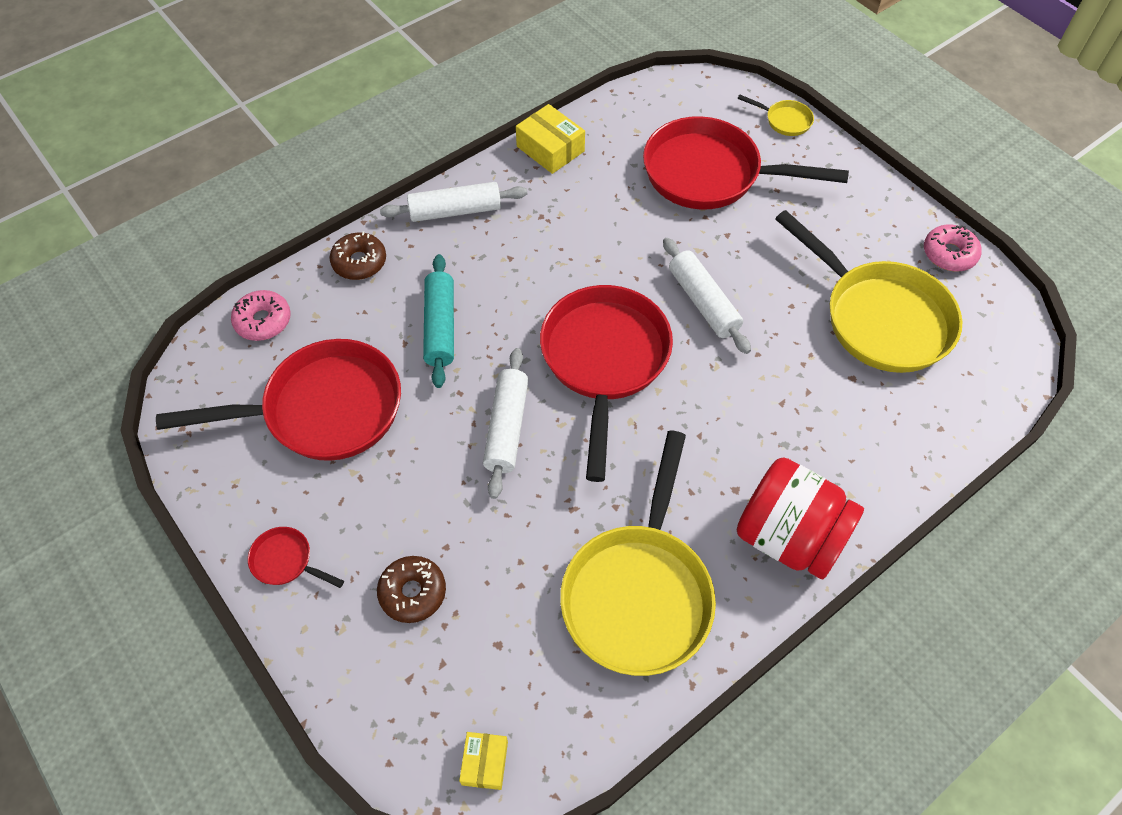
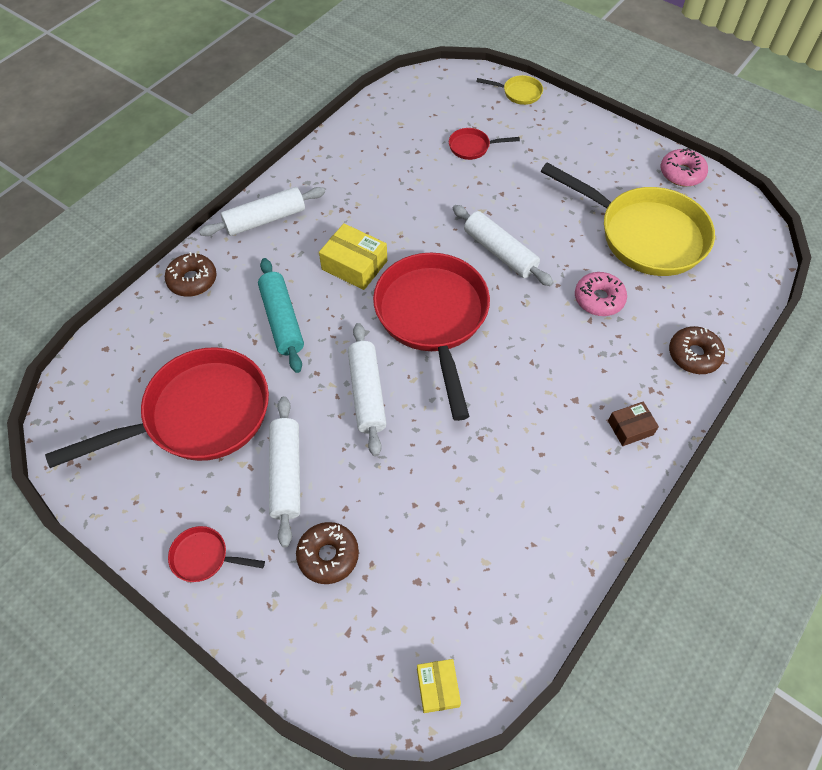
camera: 15 degrees left, 0 degrees up
pink donut [231,290,291,341] -> pink donut moved to [575,272,627,316]
yellow box [516,104,585,174] -> yellow box moved to [319,223,387,290]
yellow pan [560,430,716,676] -> none
red pan [643,116,849,210] -> red pan [449,128,520,160], size x0.41
red jar [737,457,864,579] -> brown box [608,401,659,446]
none -> white rolling pin [269,396,300,547]
none -> brown donut [669,326,725,374]

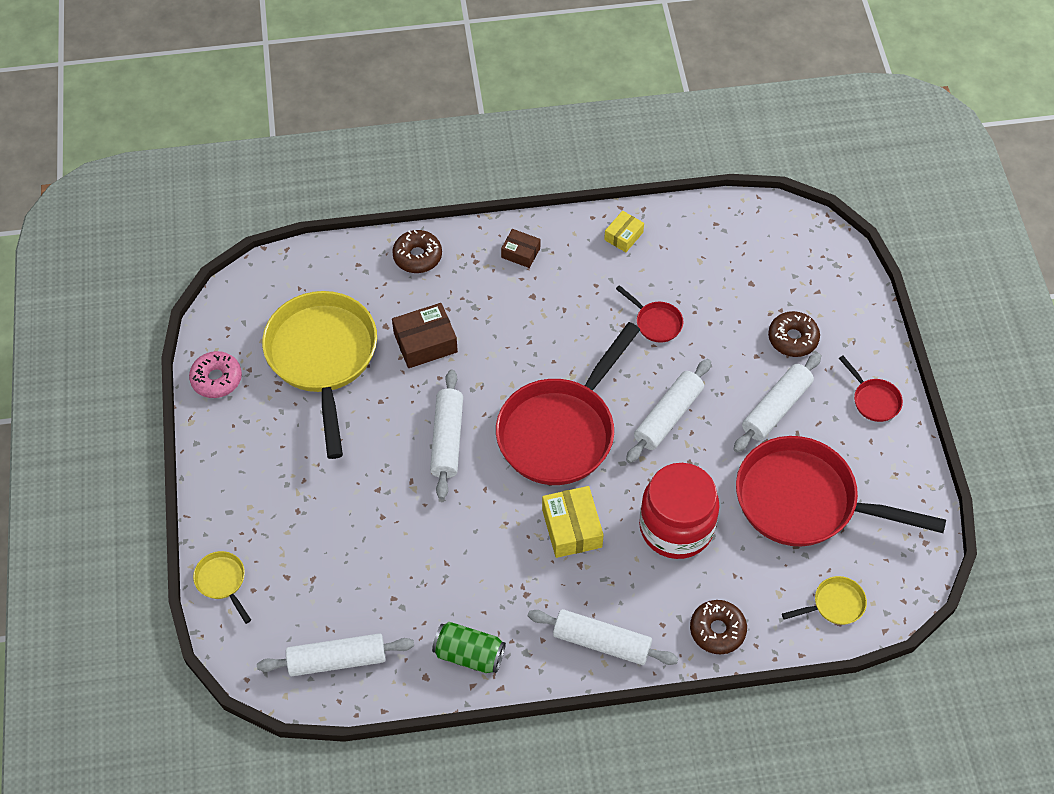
camera: 135 degrees left, 0 degrees up
turquoise rolling pin [258,258,304,373] -> red jar [639,463,720,559]
yellow box [417,659,461,713] -> yellow box moved to [604,211,644,252]
red pan [449,128,520,160] -> red pan moved to [616,285,683,343]
pink donut [575,272,627,316] -> brown box [392,303,458,368]
none -> white rolling pin [257,633,414,676]
none -> green can [432,622,506,673]
none -> yellow pan [782,576,867,625]

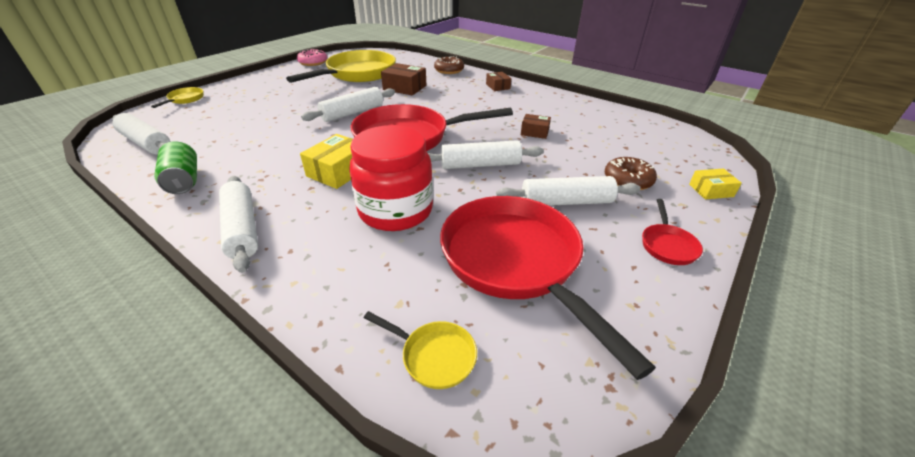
camera: 45 degrees right, 20 degrees down
yellow box [604,211,644,252] -> yellow box moved to [689,168,742,199]
red pan [616,285,683,343] -> brown box [521,114,551,139]
brown donut [690,600,747,654] -> none

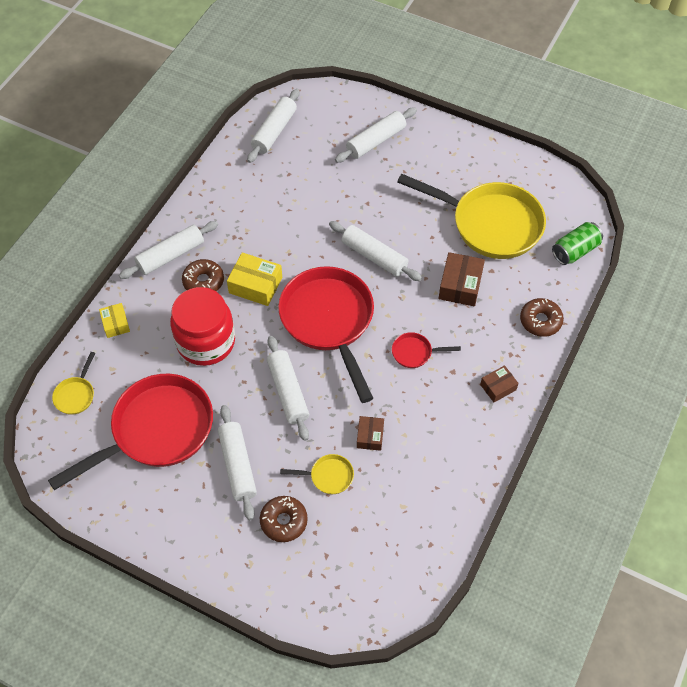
camera: 80 degrees right, 20 degrees up
yellow pan [151,87,204,108] -> yellow pan moved to [280,454,354,494]
green can [154,141,197,194] -> green can moved to [552,222,603,265]
pink donut [297,49,327,66] -> none
red pan [642,199,703,265] -> red pan moved to [392,332,461,368]
yellow box [689,168,742,199] -> yellow box moved to [99,303,130,338]
none -> brown donut [182,259,224,291]
none -> white rolling pin [335,107,417,163]

